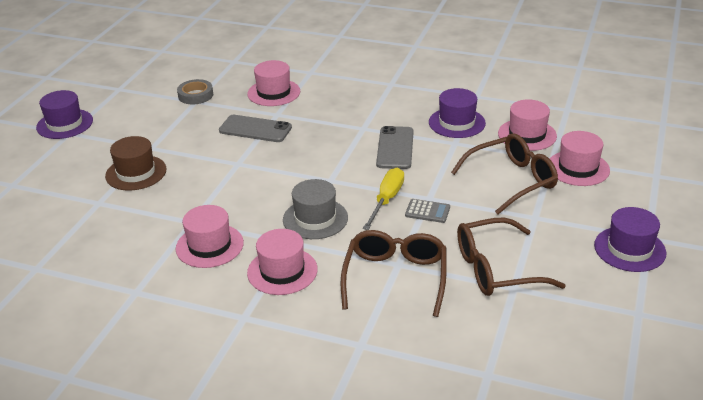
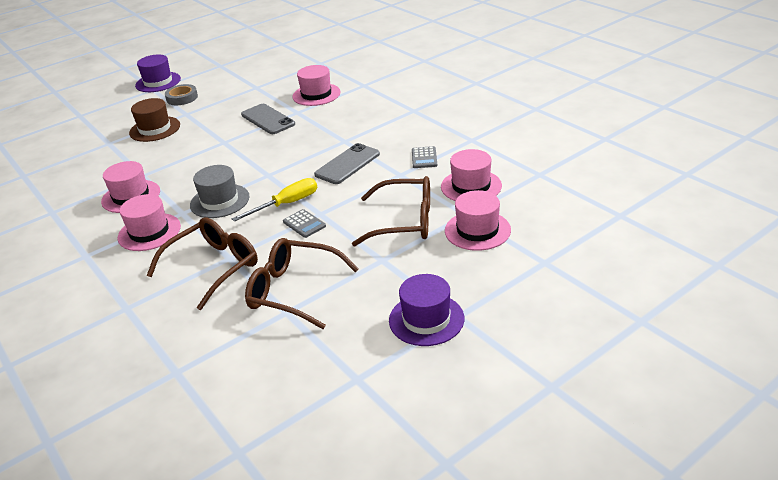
camera: 35 degrees right, 0 degrees up
grey tape [177,79,213,104] -> grey tape moved to [165,84,198,105]
purple hat [429,88,486,138] -> grey calculator [412,146,438,168]

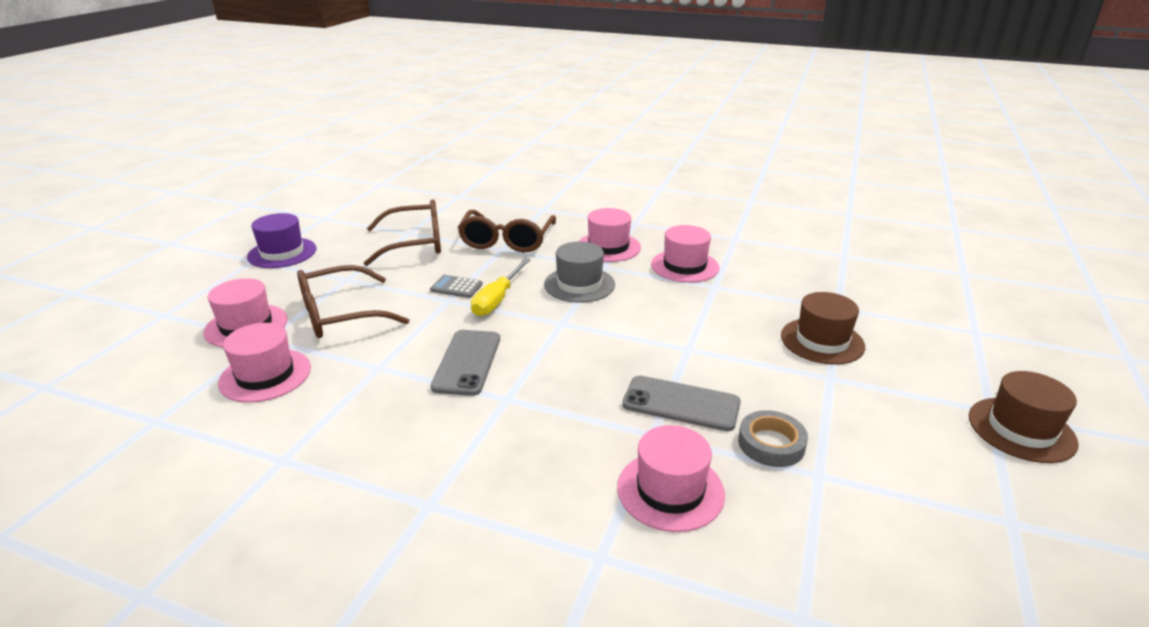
camera: 145 degrees right, 5 degrees down
purple hat [135,55,181,92] -> brown hat [969,371,1079,463]
grey tape [165,84,198,105] -> grey tape moved to [738,410,808,467]
grey calculator [412,146,438,168] -> none

